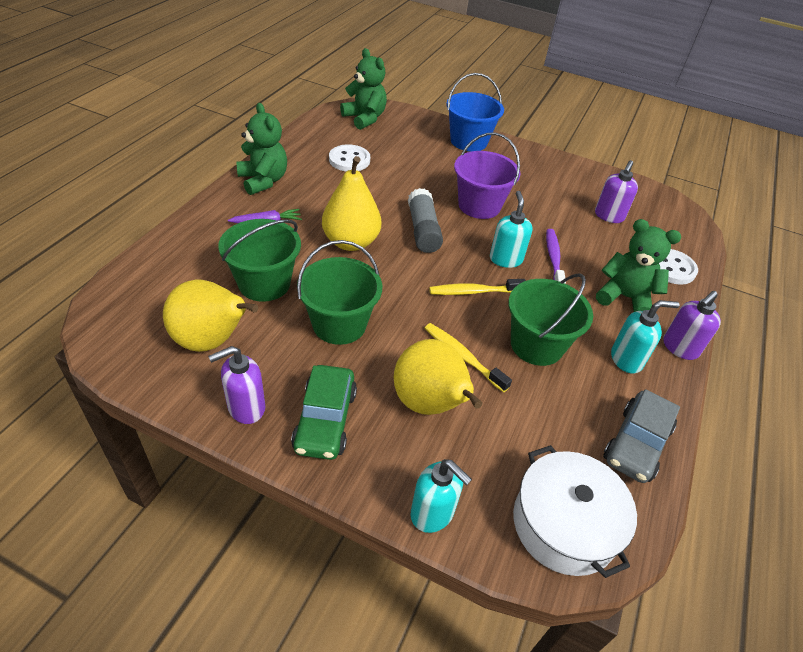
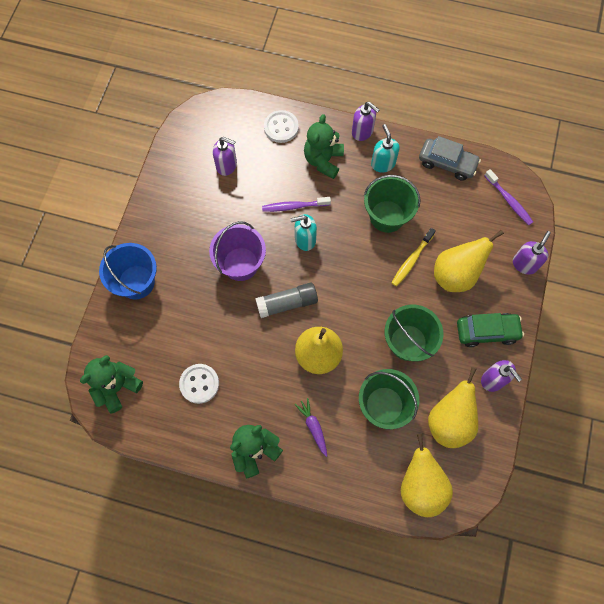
camera: 95 degrees left, 25 degrees up
turquoise soap dispenser [411,459,472,533] -> purple soap dispenser [513,231,551,274]
yellow toothbrush [429,279,526,295] -> none
white pot [513,445,637,578] -> purple toothbrush [484,169,533,225]
none -> yellow pear [401,434,453,517]

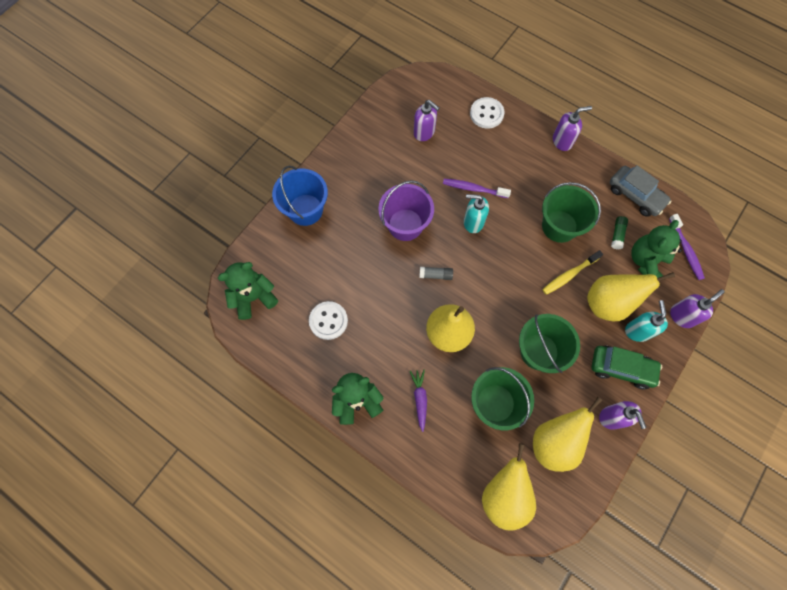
camera: 20 degrees right, 0 degrees up
grey glue stick [255,282,318,318] -> grey glue stick [419,267,453,280], size x0.56
green teddy bear [304,114,344,179] -> green teddy bear moved to [631,220,682,278]
purple soap dispenser [352,102,380,141] -> purple soap dispenser turned 75 degrees counterclockwise [553,106,592,151]
turquoise soap dispenser [371,124,400,173] -> turquoise soap dispenser moved to [625,300,668,342]
none -> green glue stick [611,216,628,249]

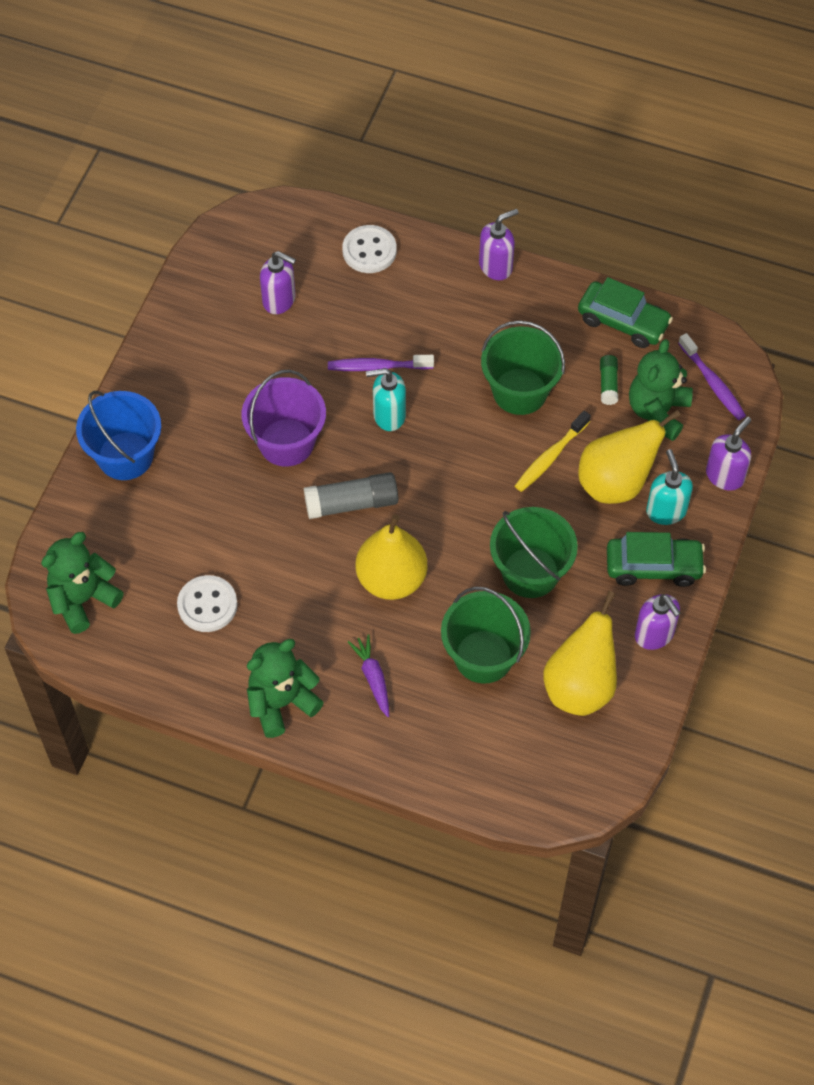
camera: 15 degrees left, 10 degrees down
grey glue stick [419,267,453,280] -> grey glue stick [304,472,398,519], size x1.79
yellow pear [482,443,536,531] -> none
grey car [610,165,671,217] -> green car [578,277,673,348]

